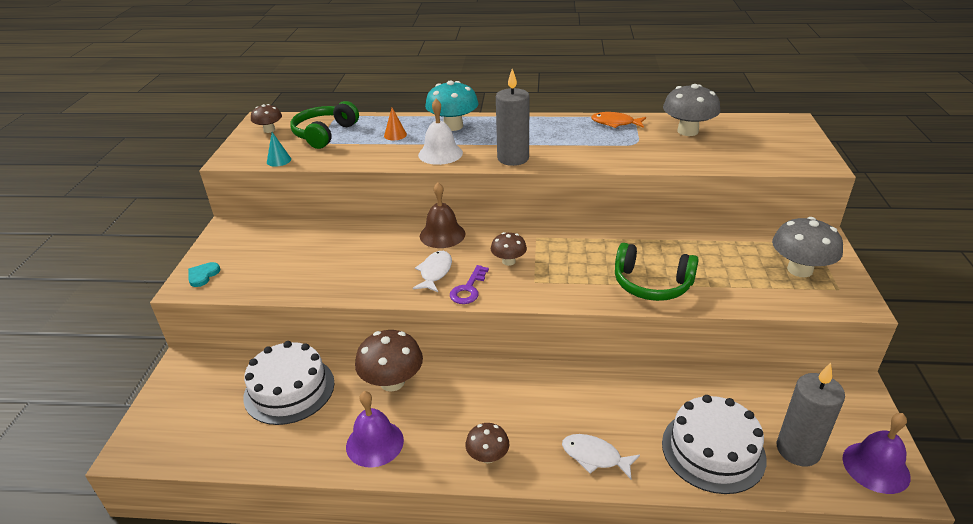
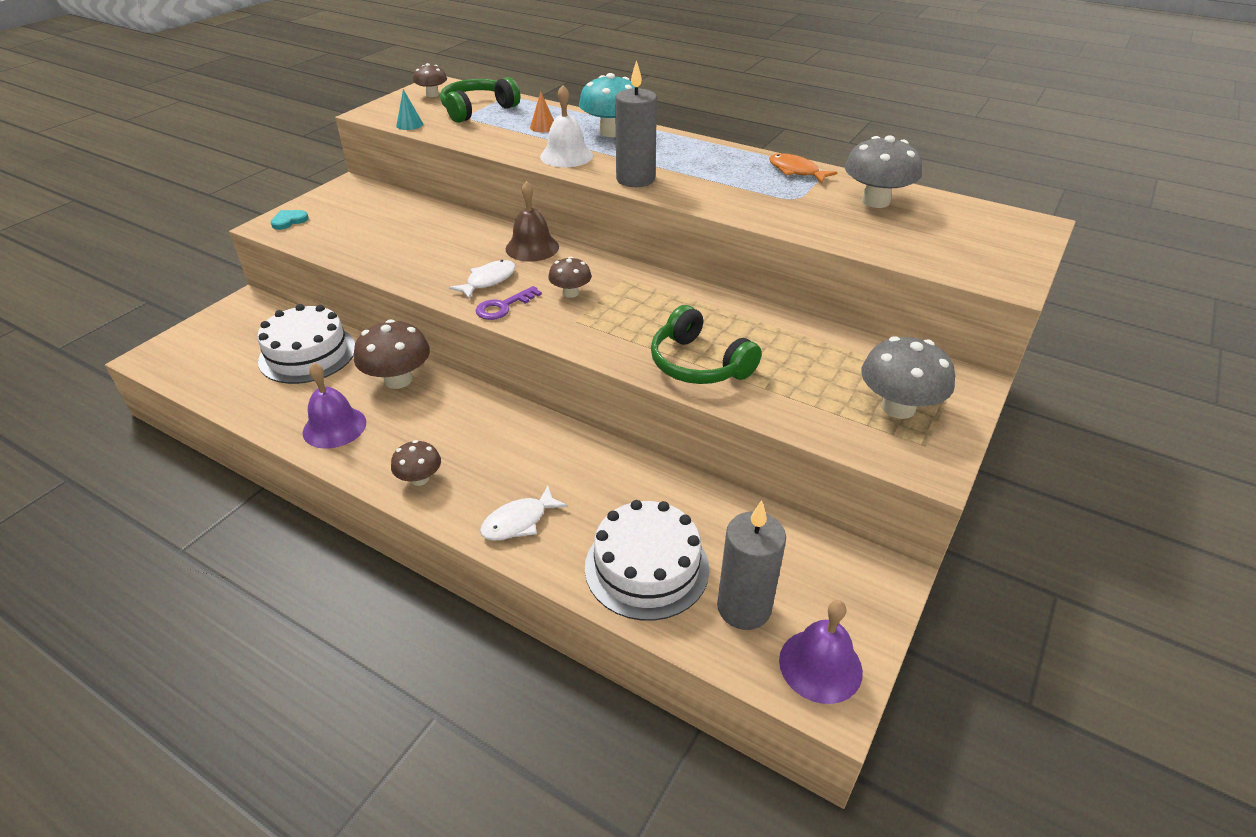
camera: 25 degrees right, 5 degrees up
white fish [562,434,640,479] -> white fish turned 90 degrees counterclockwise [480,486,568,541]

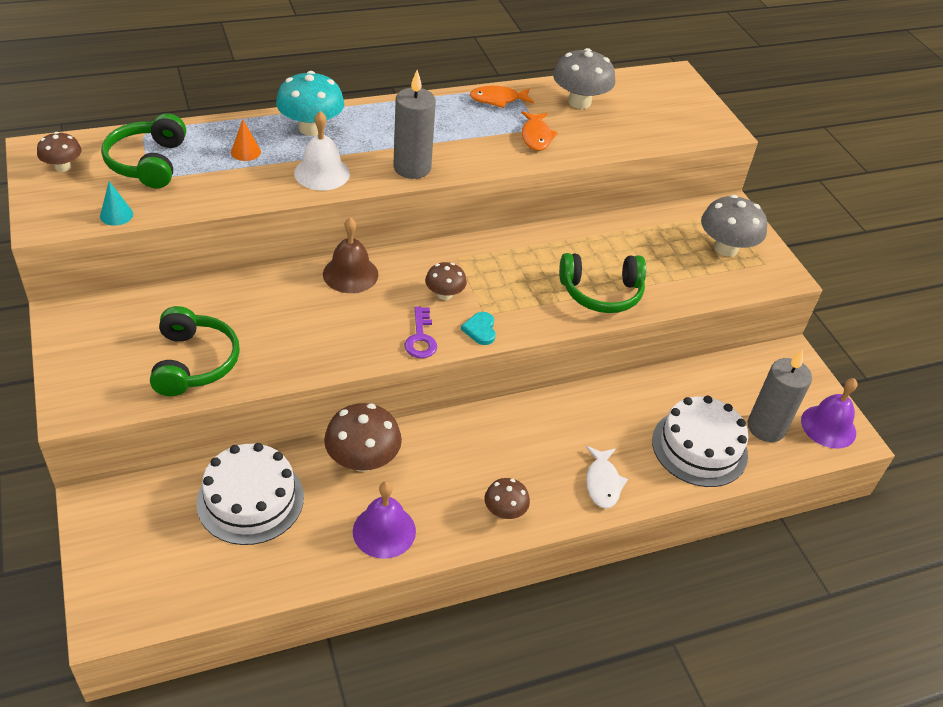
camera: 55 degrees left, 5 degrees up
turquoise heart [271,210,309,230] -> turquoise heart moved to [461,312,496,345]
white fish [449,260,516,299] -> none
none -> green headphones [150,306,240,396]
none -> orange fish [522,111,558,151]

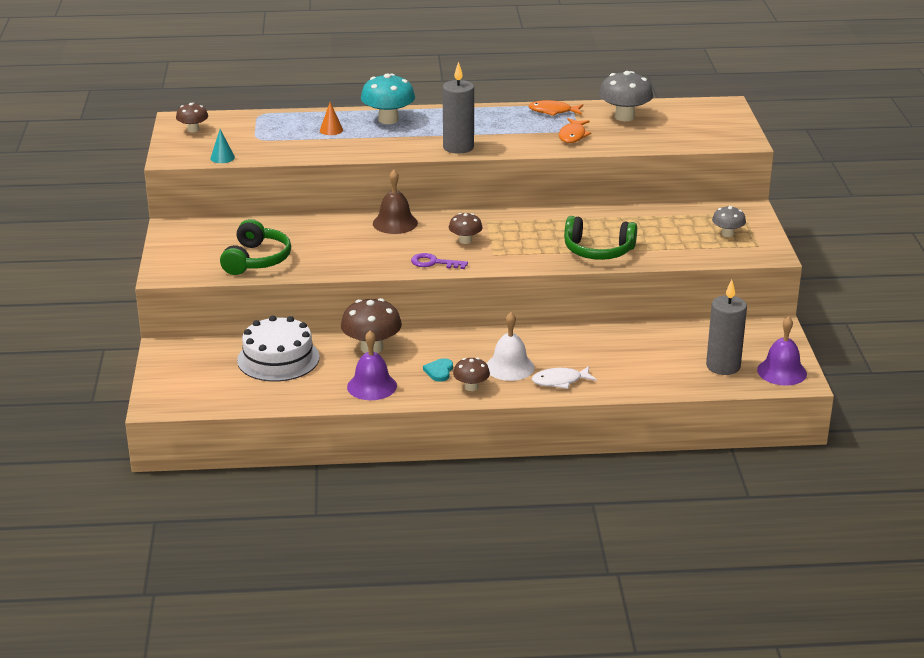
camera: 20 degrees right, 15 degrees down
green headphones [101,113,186,188] -> none
white bell [294,111,350,191] -> white bell moved to [487,312,534,381]
purple key [404,307,437,358] -> purple key turned 90 degrees clockwise [411,253,468,269]
turquoise heart [461,312,496,345] -> turquoise heart moved to [423,358,453,382]
white fish [586,446,628,508] -> white fish turned 60 degrees clockwise [532,366,597,389]
white cake [652,396,748,487] -> none
grey mushroom [701,195,767,257] -> grey mushroom [712,206,746,237], size x0.58

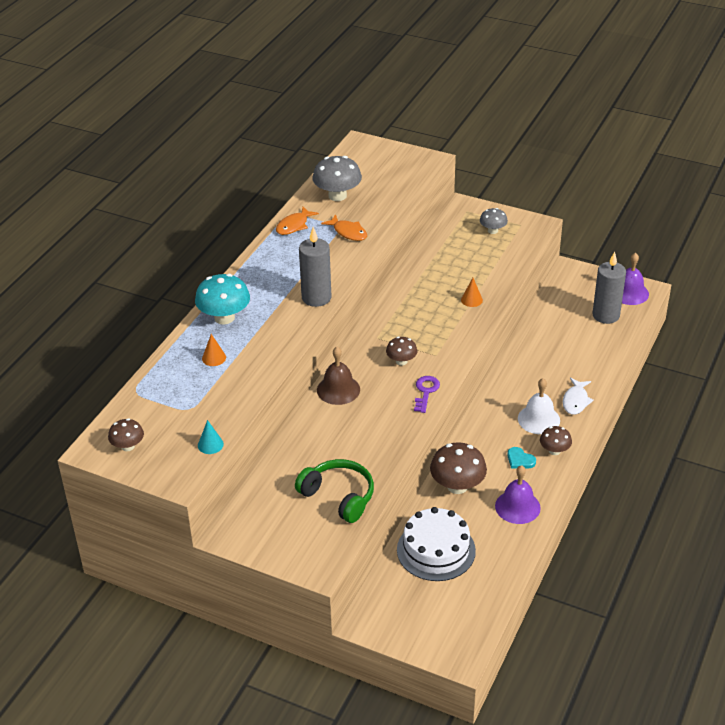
camera: 60 degrees left, 10 degrees up
purple key [411,253,468,269] -> purple key turned 150 degrees clockwise [414,376,440,413]
green headphones [564,216,637,260] -> orange cone [461,278,483,307]

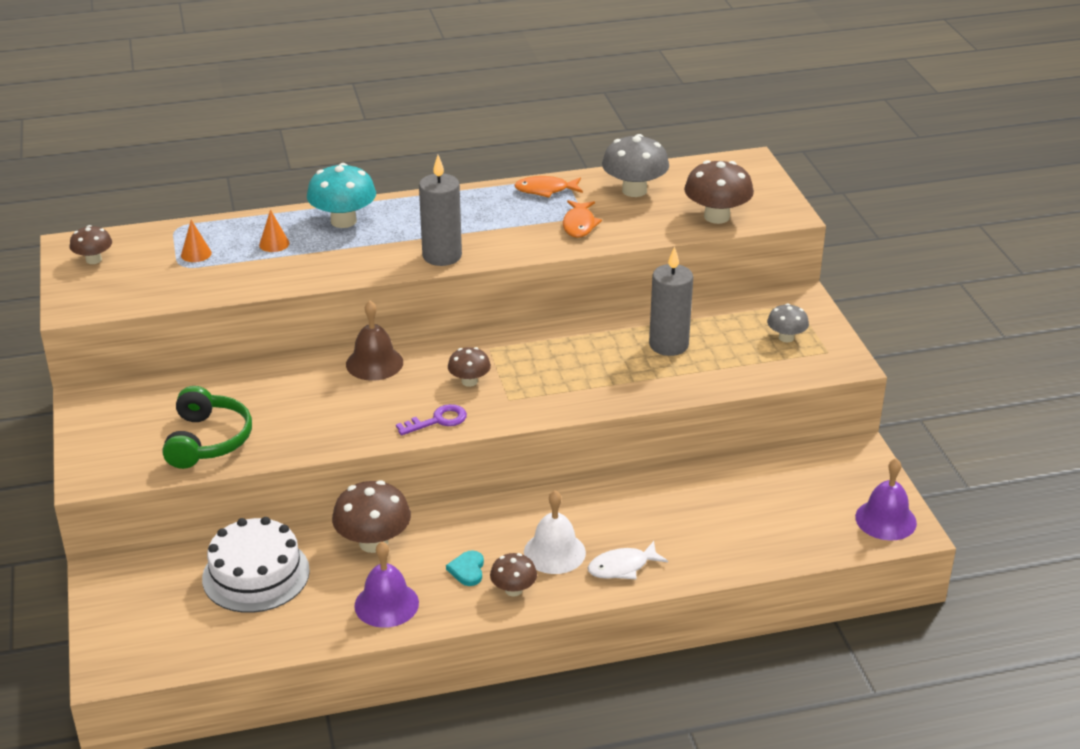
camera: 50 degrees right, 5 degrees down
turquoise cone [198,420,224,454] -> none
orange cone [461,278,483,307] -> orange cone moved to [181,220,212,262]
grey candle [593,252,626,324] -> grey candle moved to [649,247,693,356]
none -> brown mushroom [684,160,754,224]

